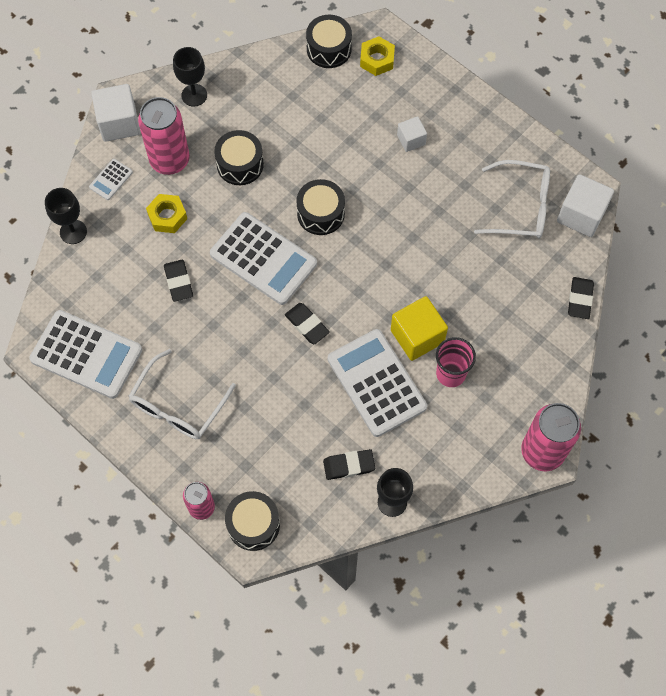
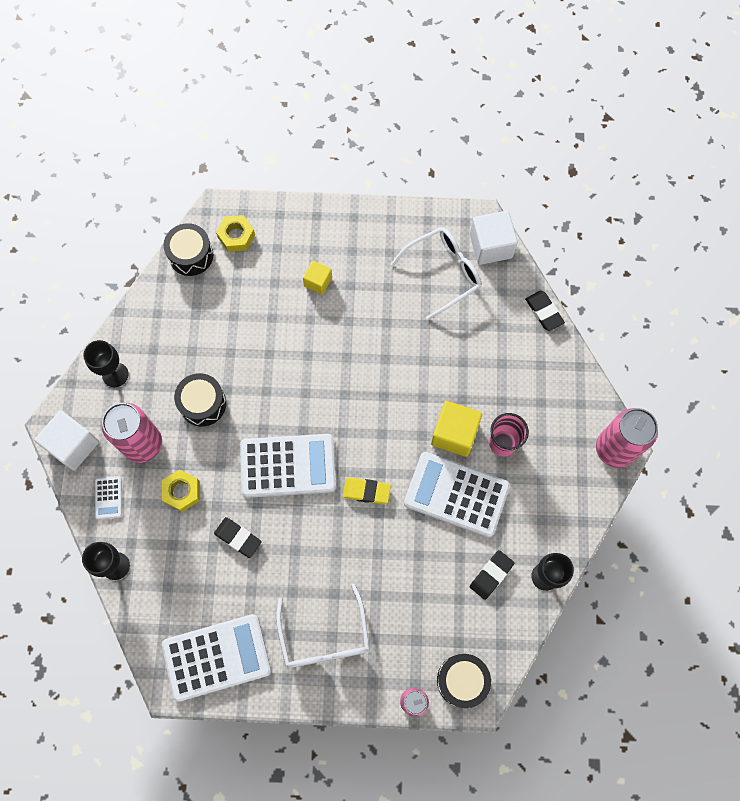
camera: 40 degrees left, 5 degrees up
black eraser [285,303,330,344] -> yellow eraser [343,478,391,504]
black drum [296,179,345,235] -> none
white cube [397,116,427,152] -> yellow cube [303,261,332,295]

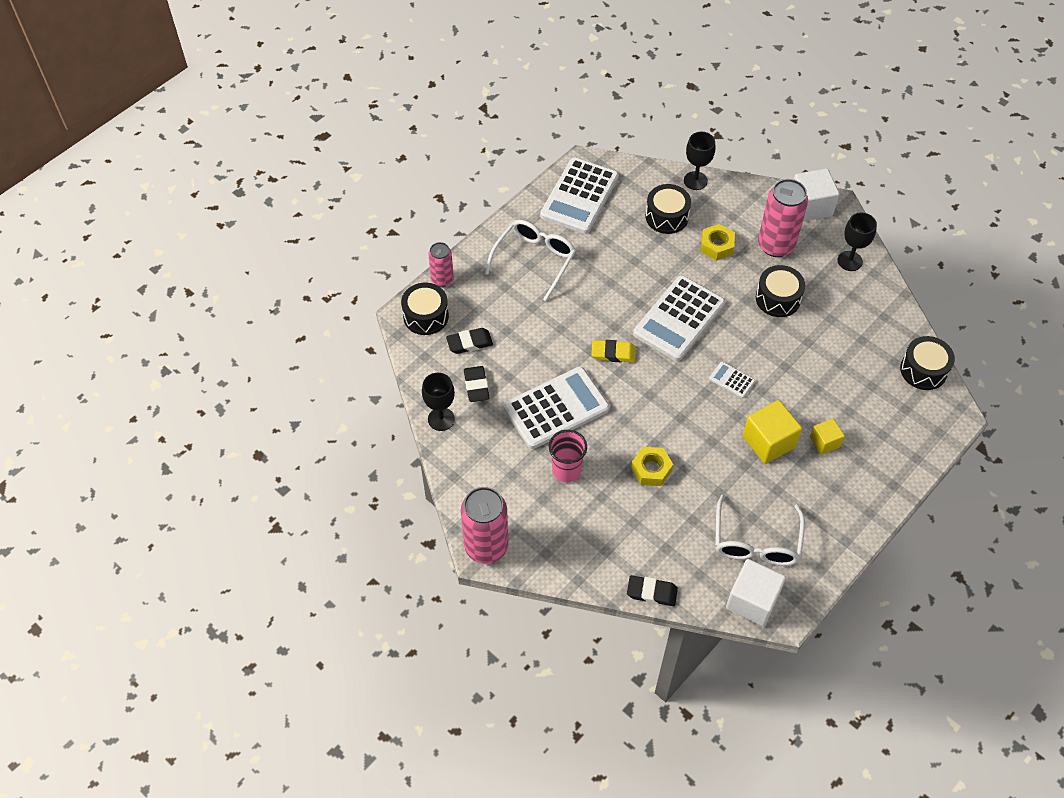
camera: 130 degrees right, 15 degrees down
white calculator [95,476,122,519] -> white calculator moved to [709,362,755,398]
black eraser [214,517,262,558] -> black eraser moved to [446,328,493,354]
yellow nut [216,215,255,252] -> yellow nut moved to [631,447,673,486]
white glasses [276,584,369,668] -> white glasses turned 90 degrees clockwise [485,220,576,301]
yellow eraser [343,478,391,504] -> yellow eraser turned 45 degrees clockwise [591,340,636,362]
yellow cube [431,401,482,457] -> yellow cube moved to [743,400,802,464]
none -> black drum [645,184,691,234]

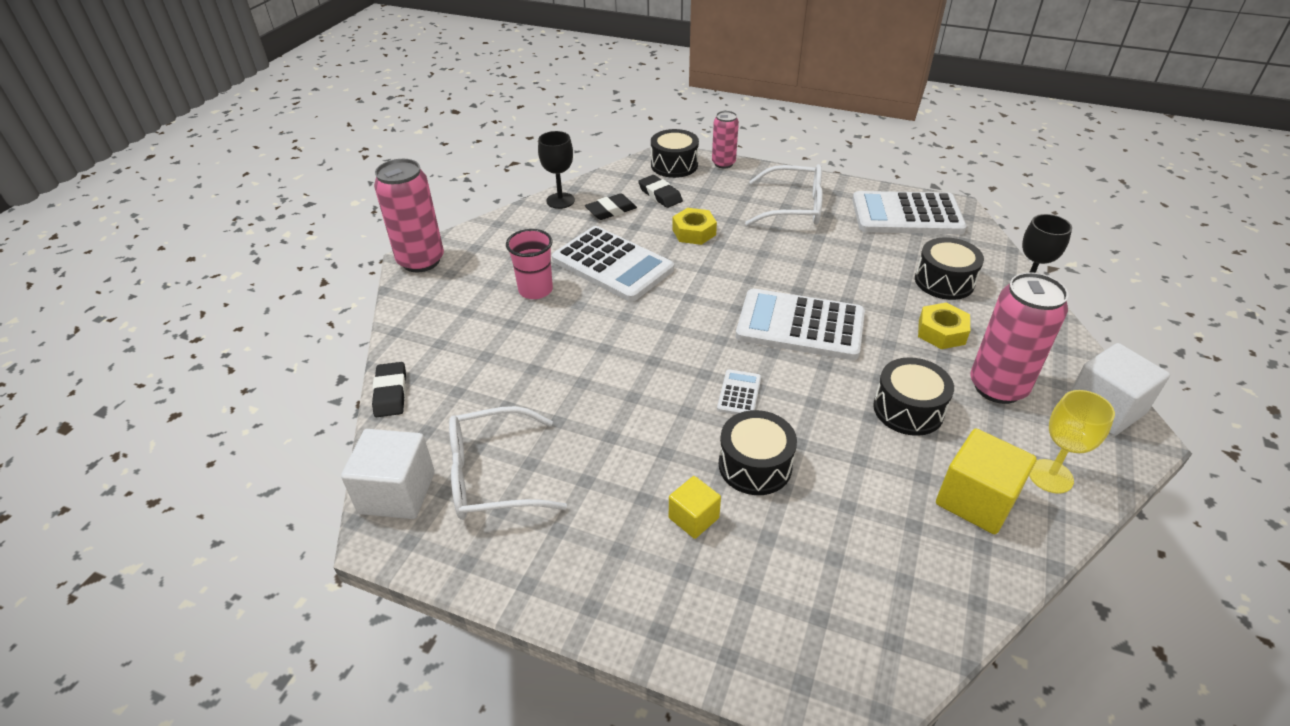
camera: 70 degrees right, 15 degrees down
yellow eraser [591,340,636,362] -> none
yellow nut [631,447,673,486] -> yellow nut moved to [672,208,717,245]
yellow cube [743,400,802,464] -> yellow cube moved to [936,429,1037,534]
black goblet [837,212,877,271] -> yellow goblet [1029,390,1115,494]
black drum [900,336,955,390] -> black drum moved to [719,410,797,495]

